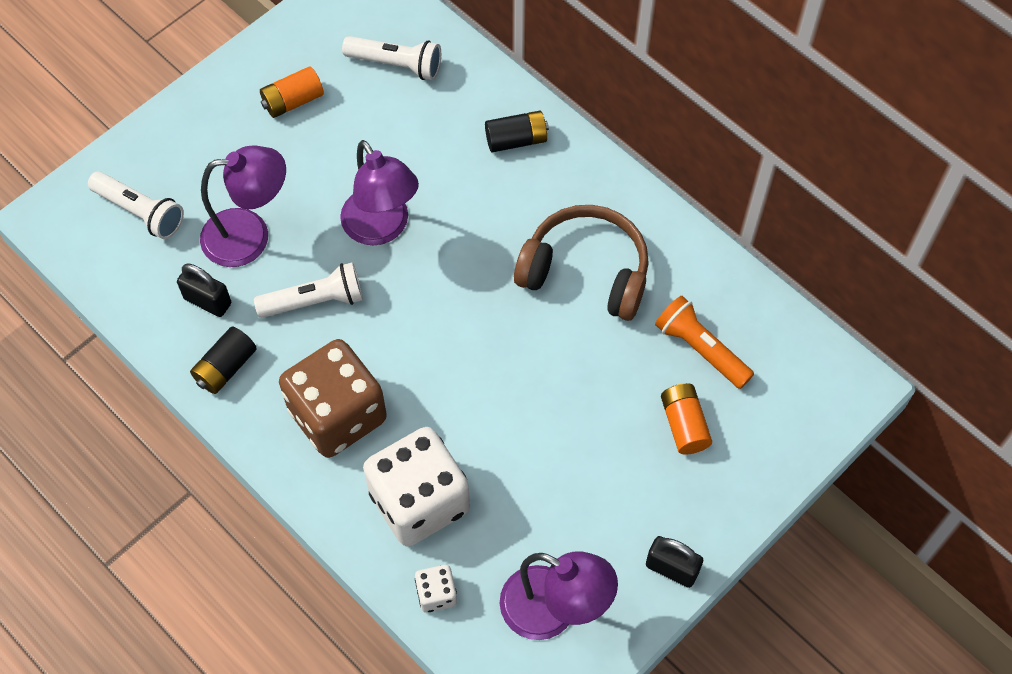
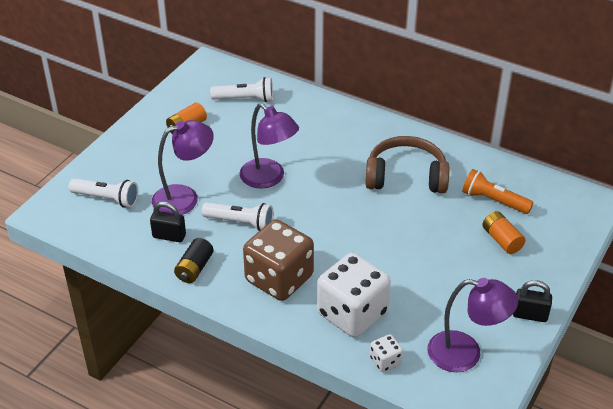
camera: 15 degrees left, 20 degrees down
white flashlight [254,262,363,318] -> white flashlight turned 45 degrees clockwise [201,202,274,231]
black battery [485,111,549,152] -> none

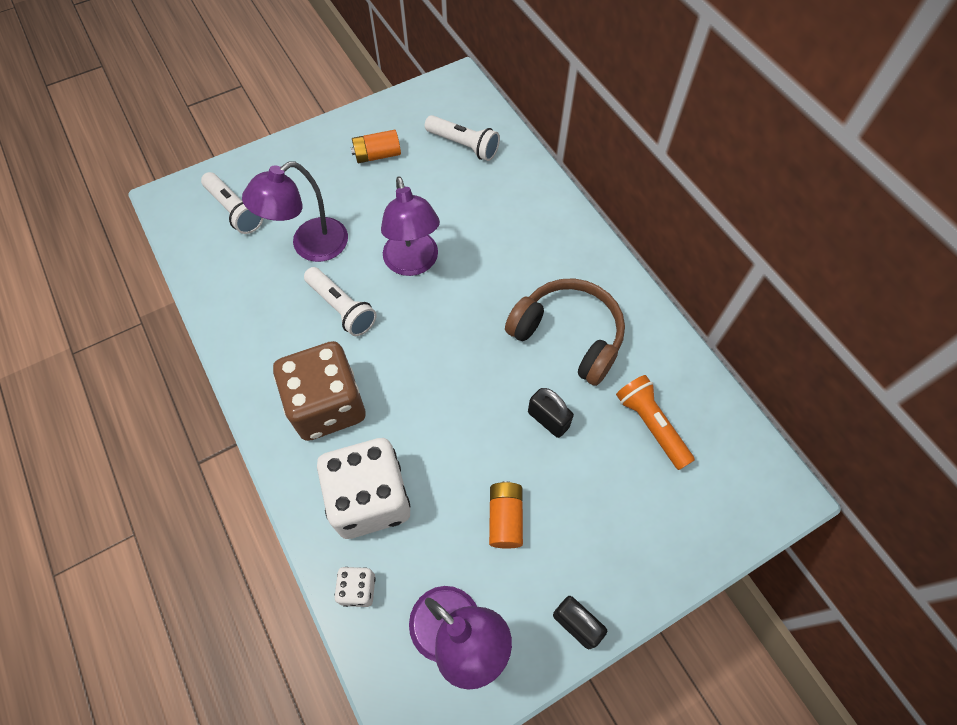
camera: 30 degrees right, 20 degrees up
black padlock [150,202,186,242] -> black padlock moved to [528,388,574,438]
purple lamp [152,120,214,215] -> purple lamp turned 135 degrees clockwise [242,161,348,262]
black battery [174,238,214,283] -> none
orange battery [483,211,526,254] -> orange battery moved to [489,481,523,549]

